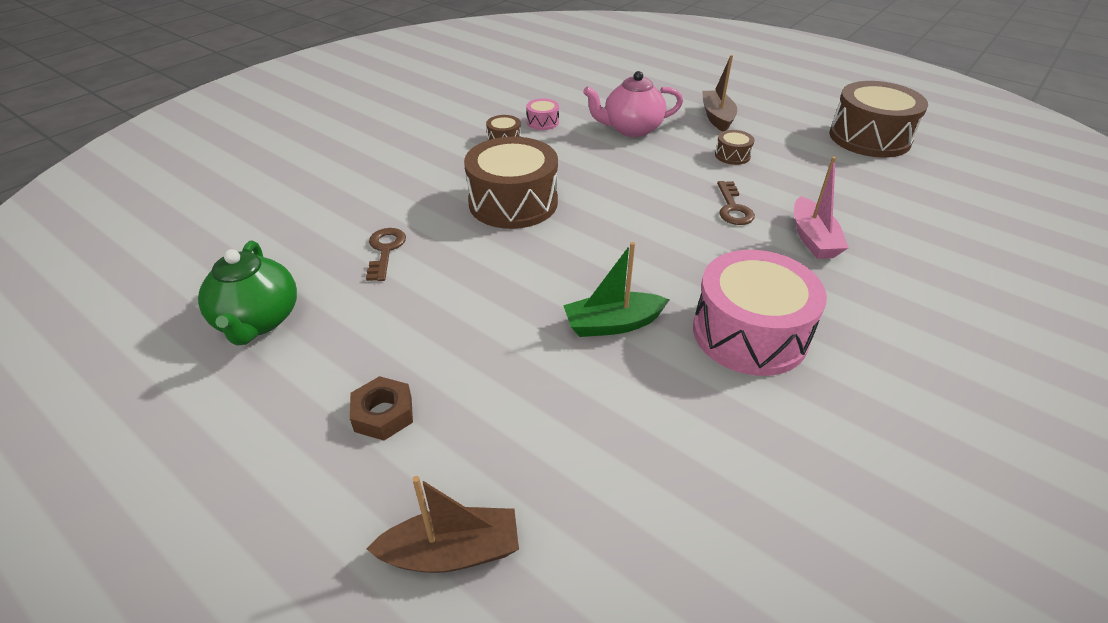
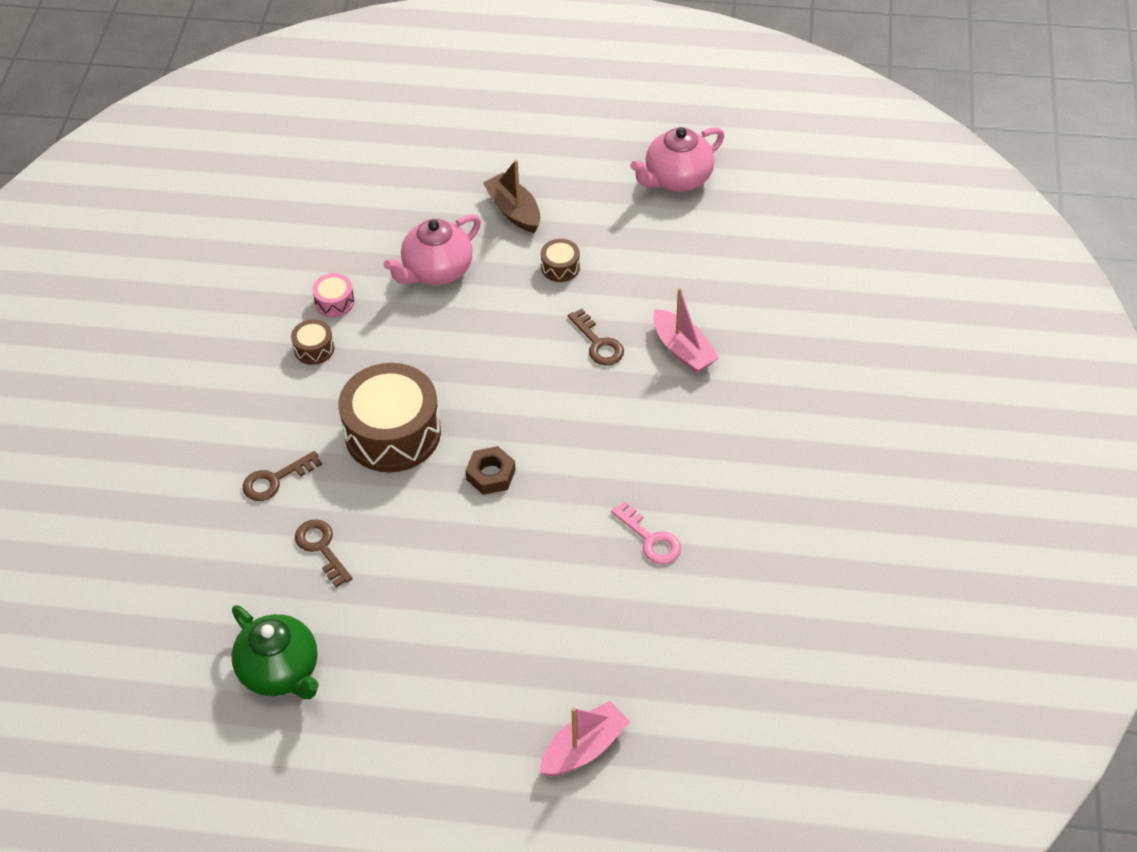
camera: 30 degrees left, 10 degrees up
brown nut [350,376,413,441] -> brown nut moved to [465,446,516,495]
brown boat [366,476,519,573] -> pink boat [540,701,630,776]
green boat [563,242,670,337] -> none
pink drum [693,250,827,376] -> none
brown drum [829,81,928,158] -> pink teapot [630,127,724,192]
none -> brown key [243,451,322,501]
none -> pink key [611,501,681,564]

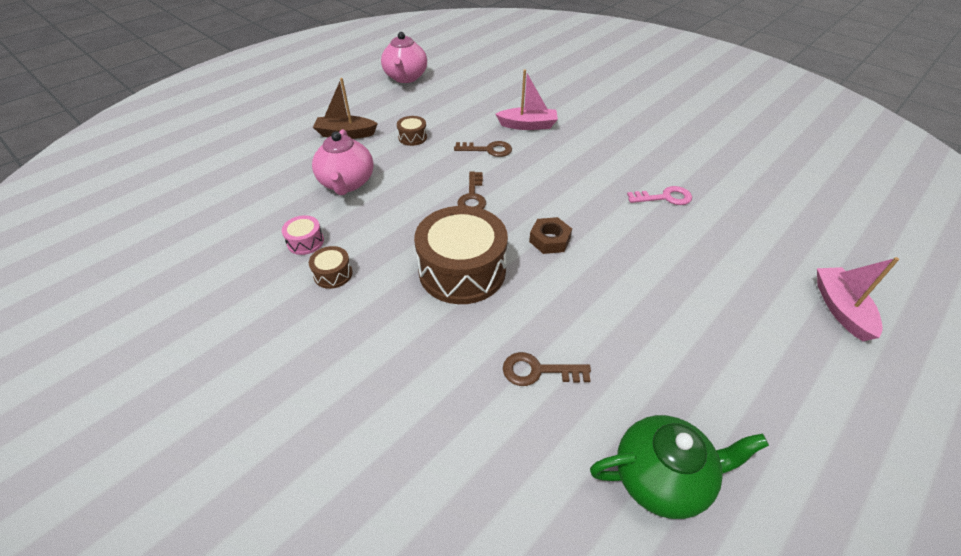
camera: 55 degrees left, 5 degrees down
brown key [243,451,322,501] -> brown key moved to [458,171,486,209]

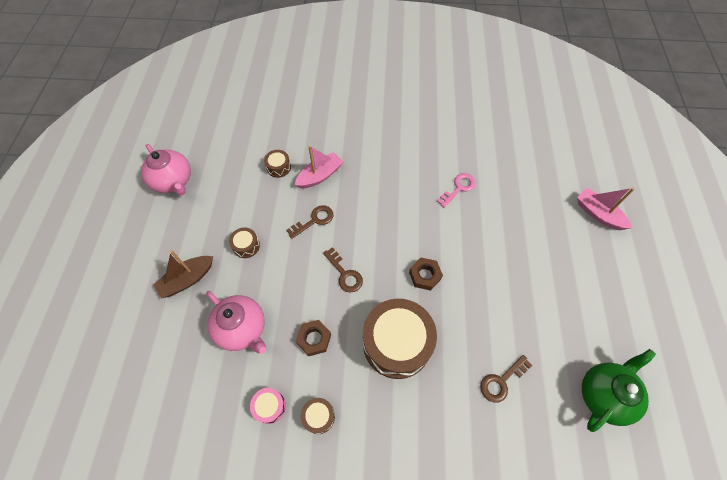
camera: 40 degrees left, 15 degrees up
none -> brown drum [264,150,291,178]
none -> brown nut [296,320,331,356]

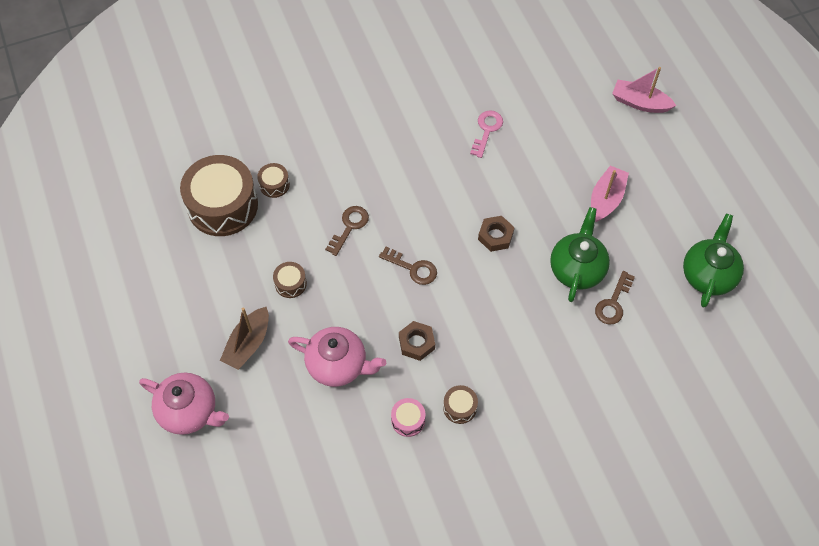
camera: 25 degrees left, 0 degrees up
pink teapot [141,144,191,195] -> pink teapot moved to [139,373,229,435]
pink boat [295,146,343,189] -> pink boat moved to [591,166,629,222]
brown drum [363,299,437,379] -> brown drum moved to [180,155,258,236]
none -> green teapot [550,207,610,302]

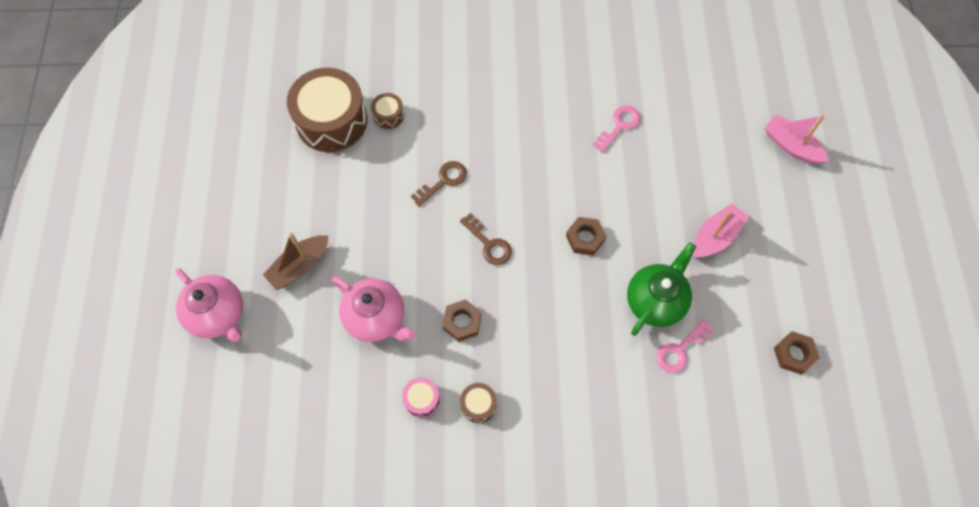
camera: 20 degrees right, 5 degrees up
brown drum [273,262,307,298] -> none
brown key [595,271,635,325] -> pink key [656,319,713,373]
green teapot [683,214,744,307] -> brown nut [774,331,820,374]

